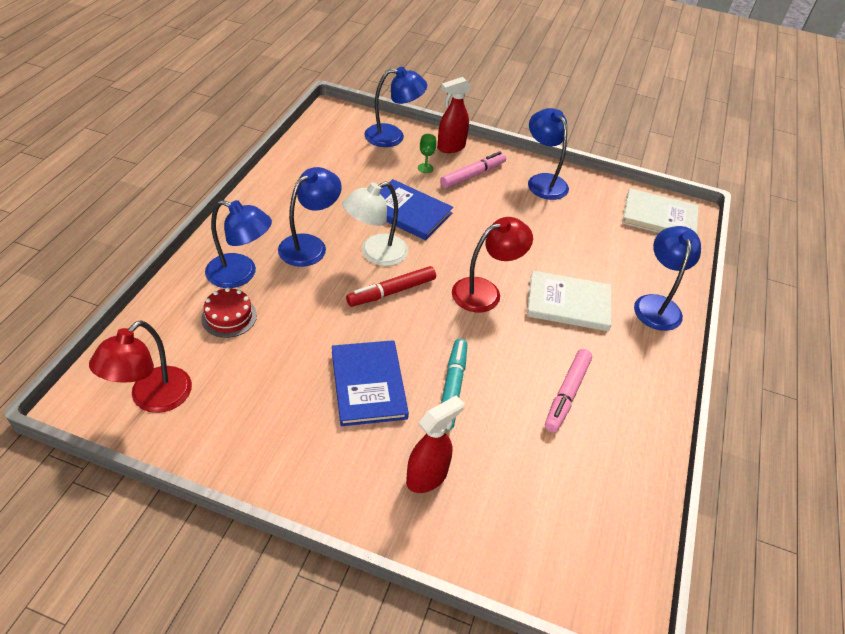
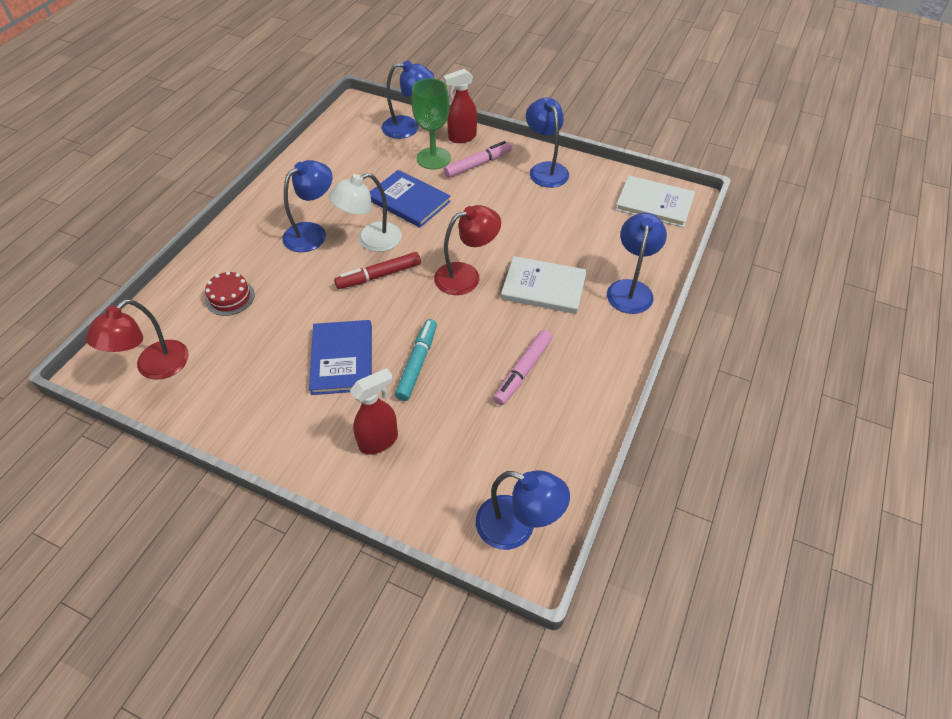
camera: 10 degrees right, 5 degrees up
blue lamp [205,200,272,288] -> blue lamp moved to [476,470,570,550]
green goblet [418,134,436,173] -> green goblet [412,78,451,170], size x2.30

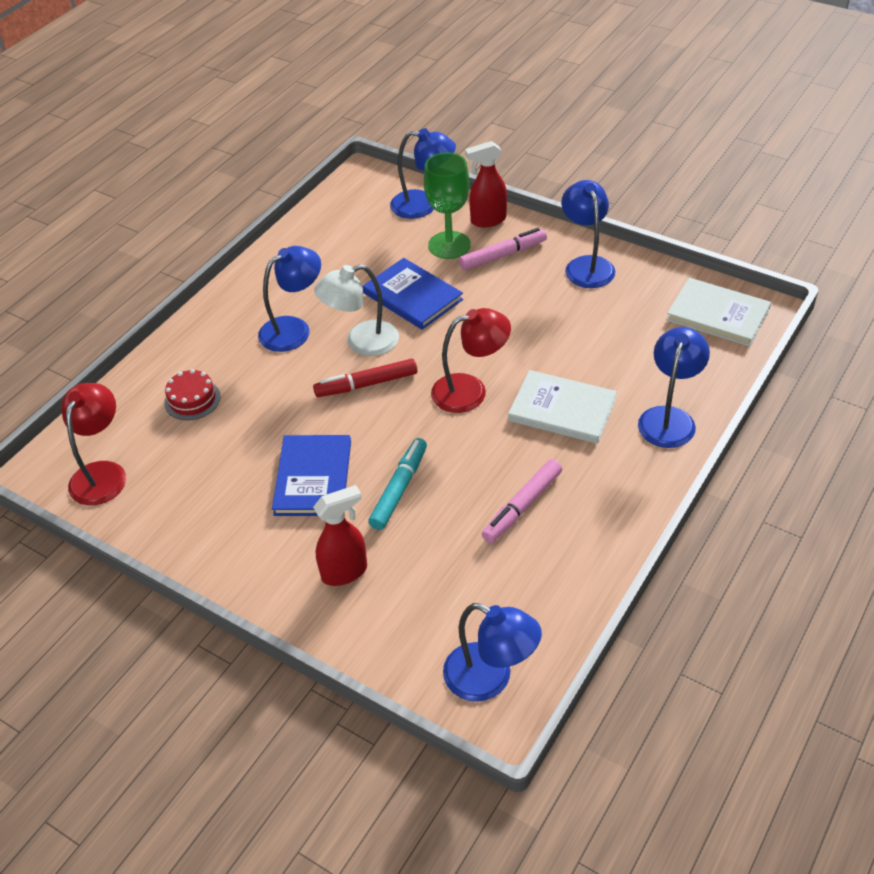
camera: 10 degrees right, 5 degrees down
red lamp [86,299,189,380] -> red lamp turned 150 degrees clockwise [61,383,126,505]

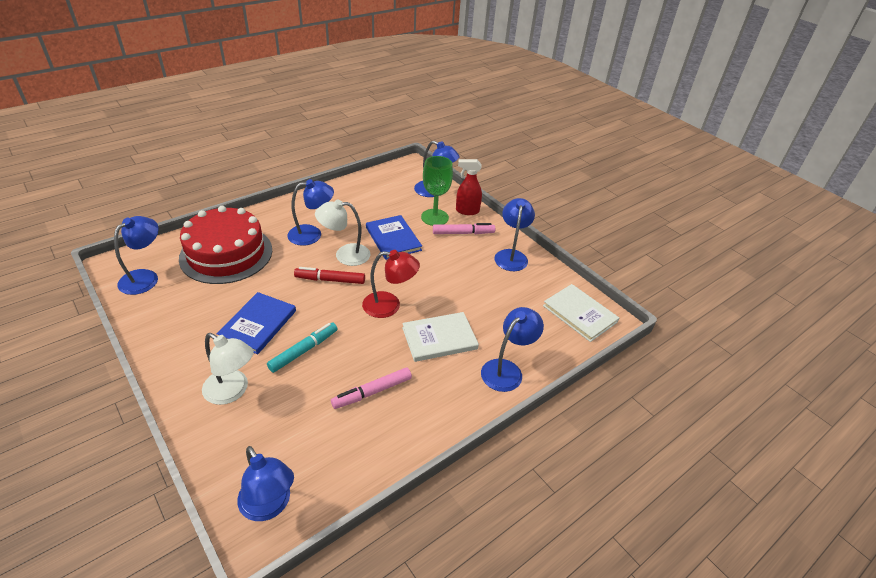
camera: 15 degrees right, 5 degrees down
red lamp [61,383,126,505] -> blue lamp [114,216,159,295]
red cake [164,369,221,420] -> red cake [179,206,272,284], size x2.48
red spray bottle [313,485,367,586] -> white lamp [202,333,254,405]
white book [508,370,617,444] -> white book turned 60 degrees counterclockwise [402,312,479,362]

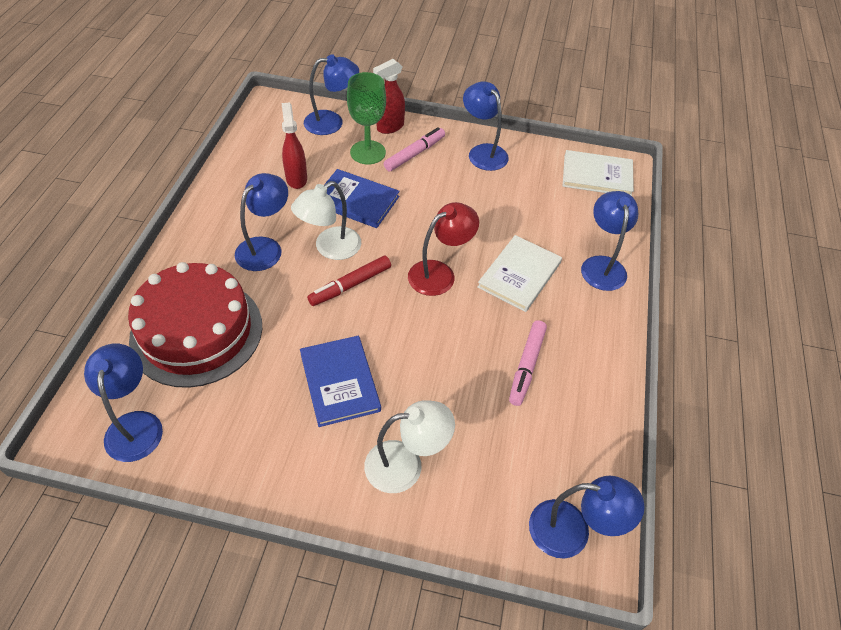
camera: 40 degrees left, 10 degrees up
turquoise marker [267,322,337,373] -> none
none -> red spray bottle [282,102,307,189]

